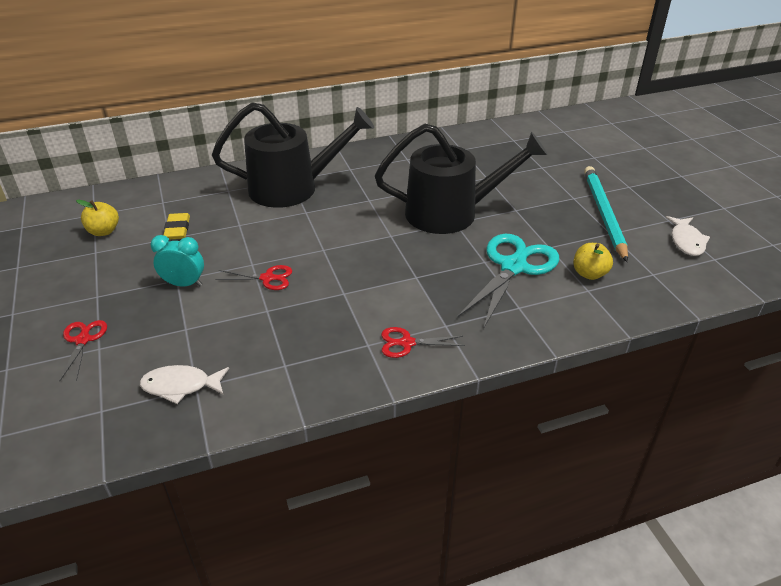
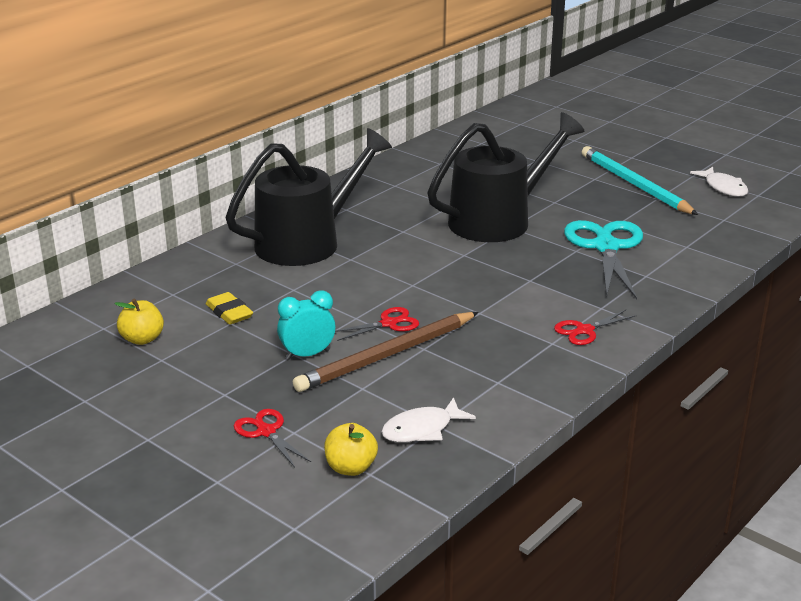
camera: 30 degrees left, 10 degrees down
yellow apple [574,243,613,280] -> yellow apple moved to [324,423,378,476]
none -> brown pencil [293,312,478,392]

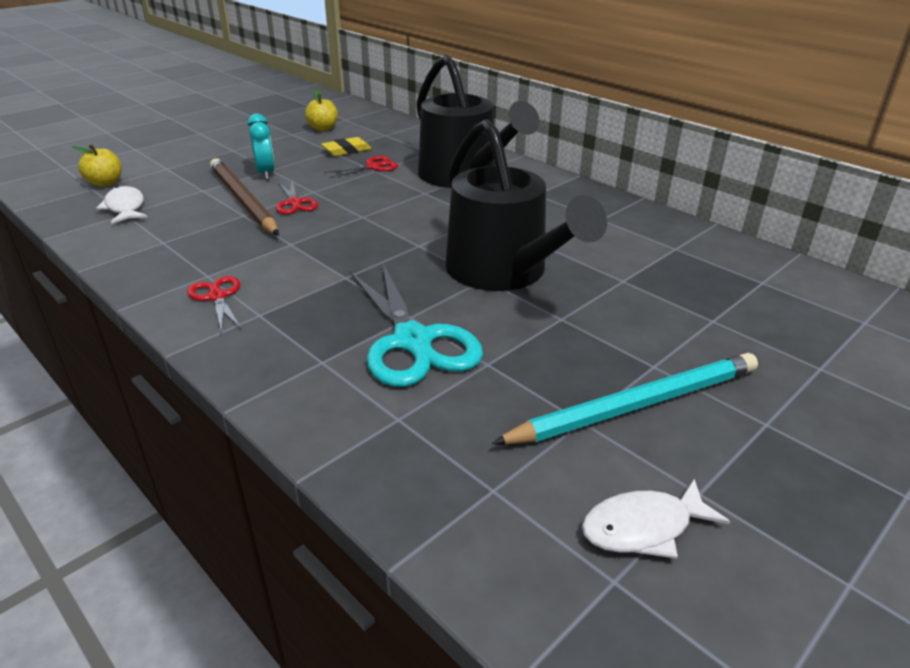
camera: 95 degrees right, 5 degrees up
red scissors [234,409,311,468] -> red scissors moved to [324,156,398,178]
turquoise scissors [564,220,643,299] -> turquoise scissors turned 60 degrees clockwise [350,262,483,387]

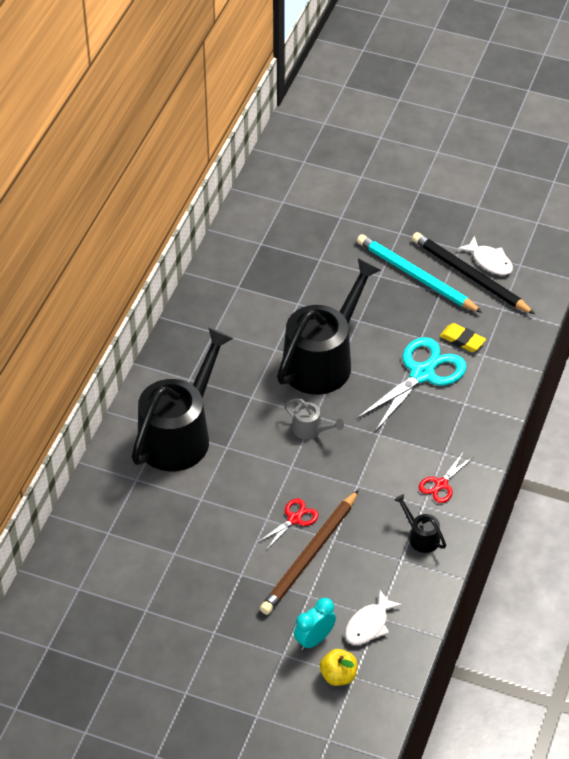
camera: 115 degrees left, 15 degrees up
turquoise clock [248,114,275,180] -> turquoise clock moved to [294,598,336,650]
yellow apple [305,90,338,131] -> none
yellow eraser [321,137,372,156] -> yellow eraser moved to [440,323,486,352]
red scissors [324,156,398,178] -> none
none -> grey watering can [284,399,344,439]
none -> black watering can [394,494,446,553]
none -> black pencil [412,232,535,314]

